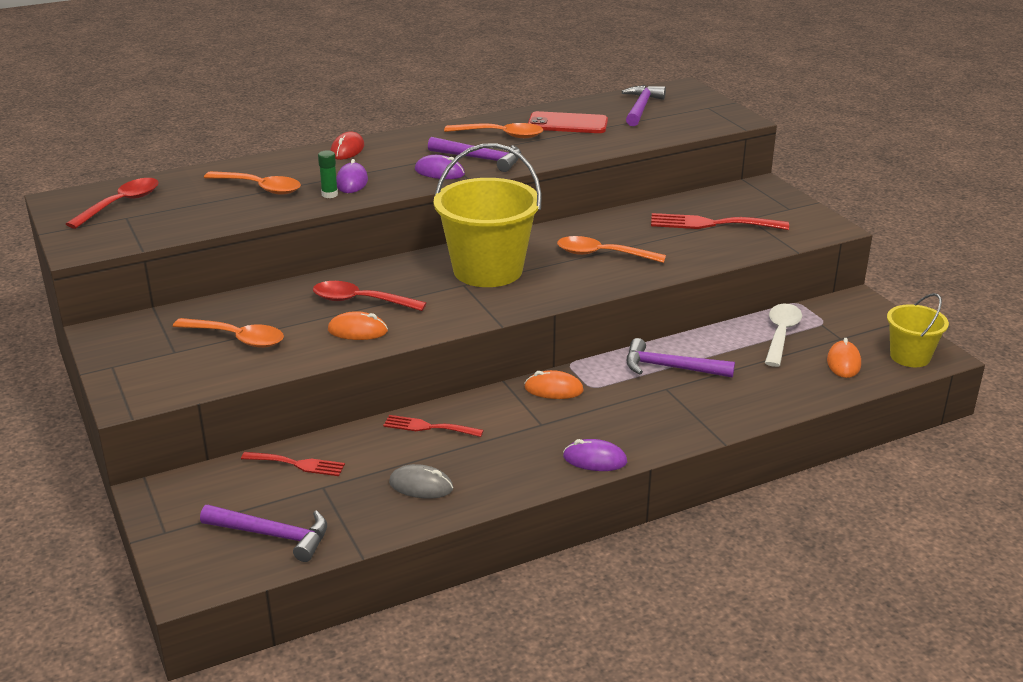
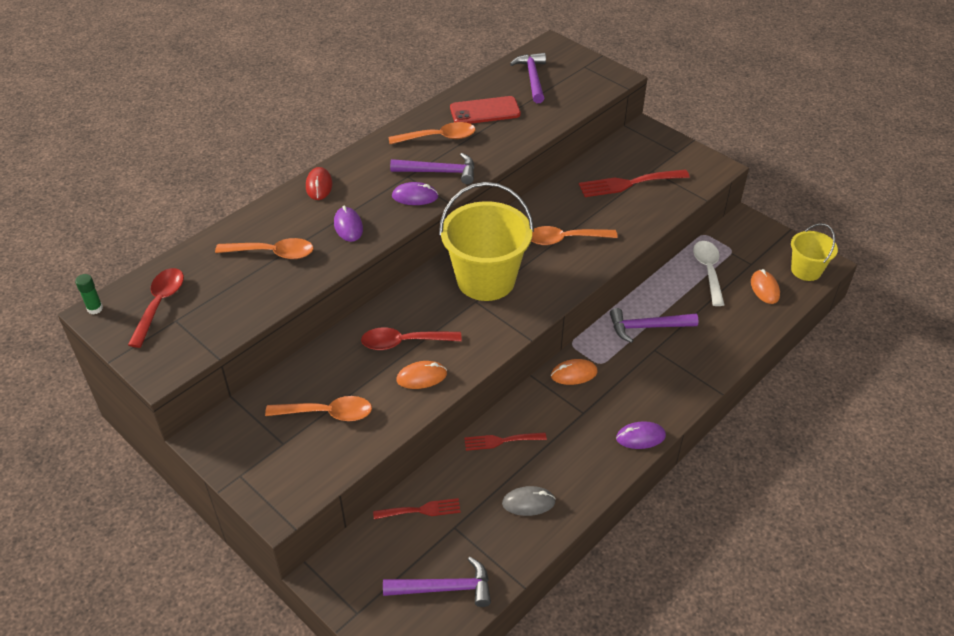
camera: 20 degrees left, 15 degrees up
green glue stick [318,150,338,198] -> green glue stick moved to [75,274,103,314]

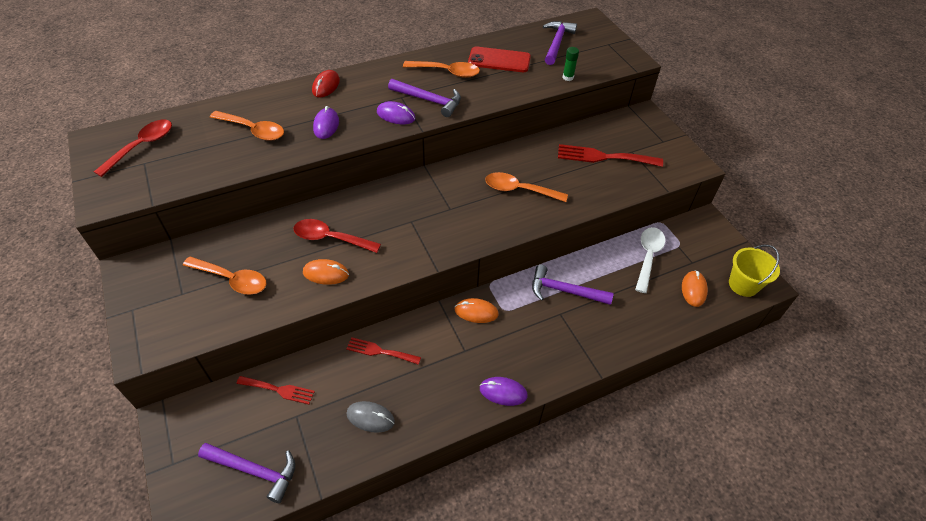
camera: 20 degrees right, 5 degrees up
green glue stick [75,274,103,314] -> green glue stick moved to [563,47,579,81]
yellow bucket [439,182,534,301] -> none

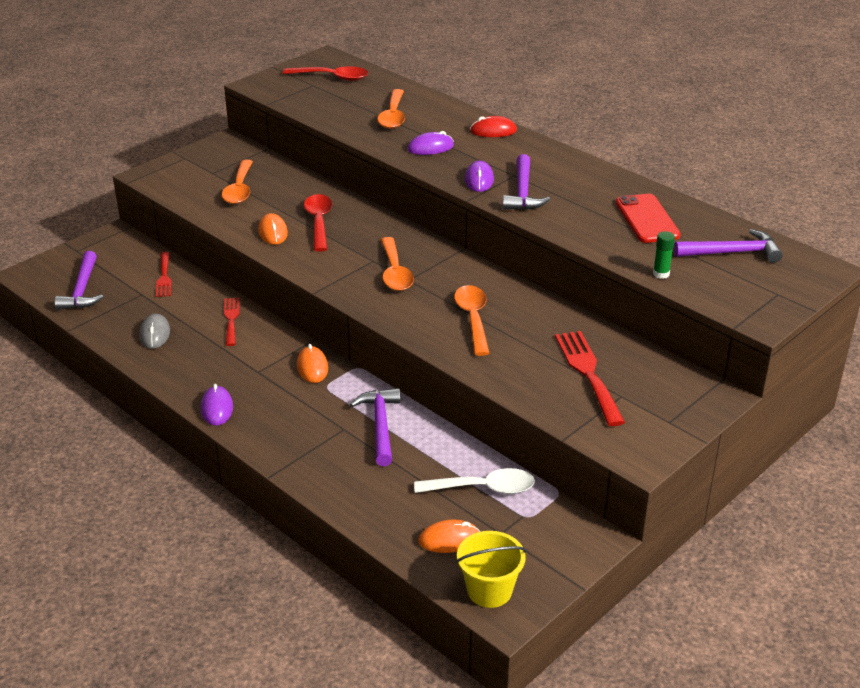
camera: 70 degrees right, 15 degrees down
orange spoon [403,61,480,78] -> orange spoon moved to [381,237,414,291]

